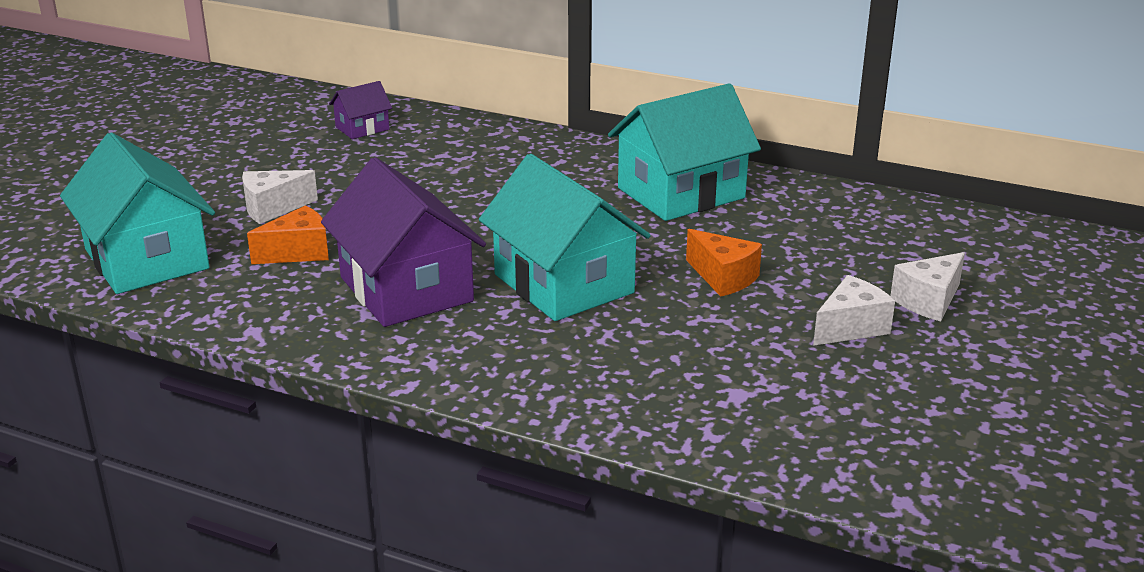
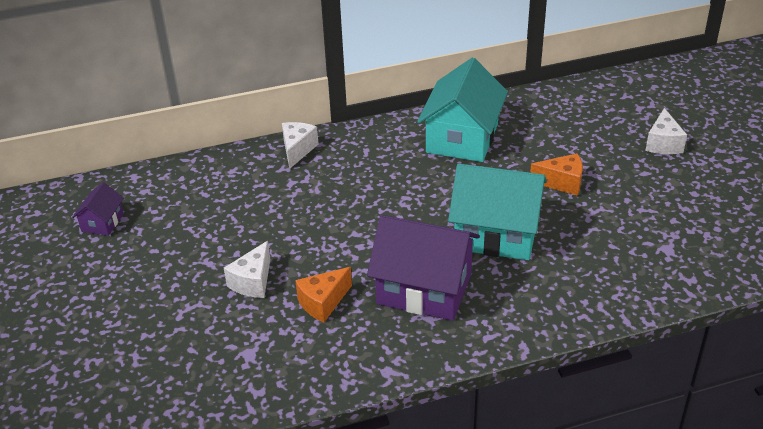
camera: 40 degrees left, 10 degrees up
turquoise house [60,133,215,294] -> none
orange cheese [247,205,329,264] -> orange cheese turned 150 degrees counterclockwise [295,267,352,322]
purple house [329,81,392,139] -> purple house moved to [72,182,124,236]
white cheese [813,275,895,346] -> white cheese moved to [282,122,319,169]

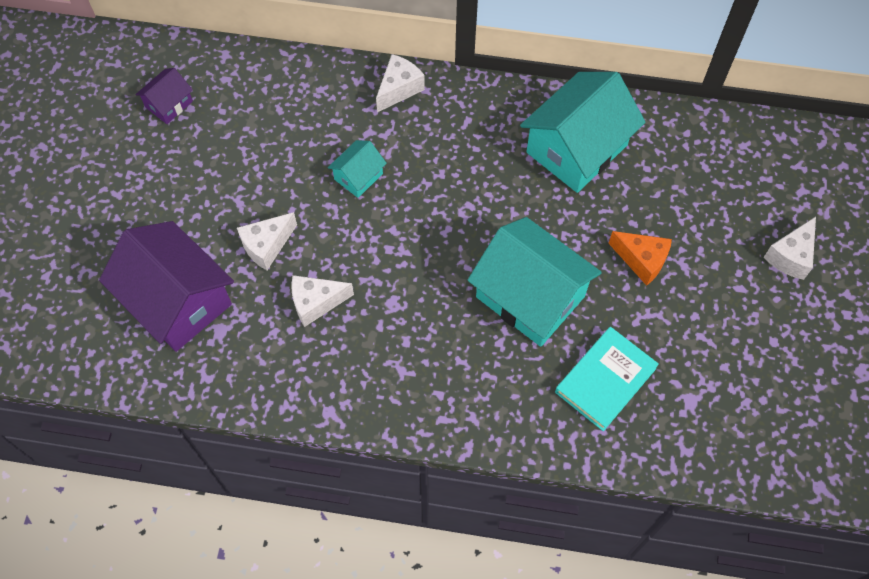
camera: 25 degrees right, 25 degrees up
orange cheese [295,267,352,322] -> white cheese [291,275,354,327]
purple house [367,215,480,321] -> purple house moved to [99,221,234,352]
none -> turquoise house [328,140,387,198]
none -> turquoise book [555,327,659,431]

